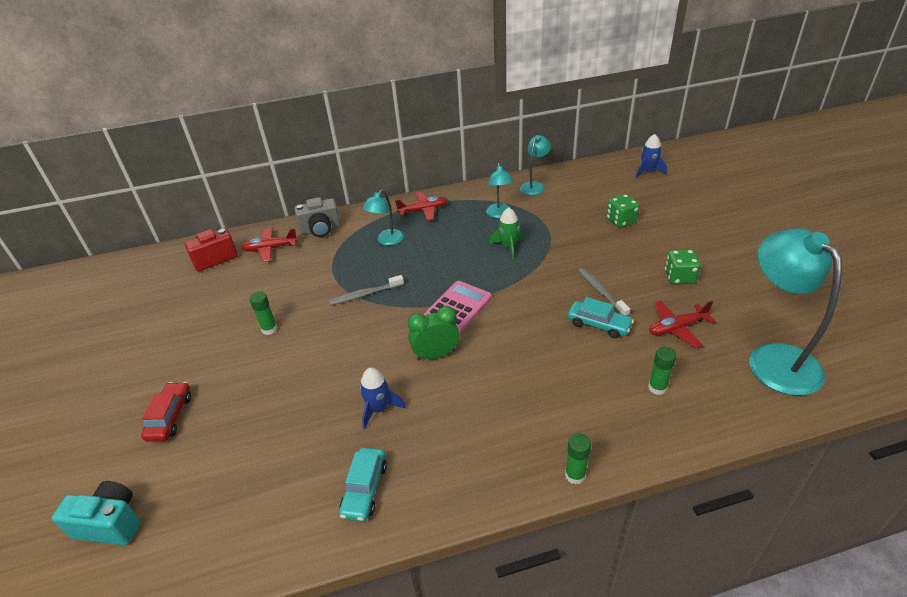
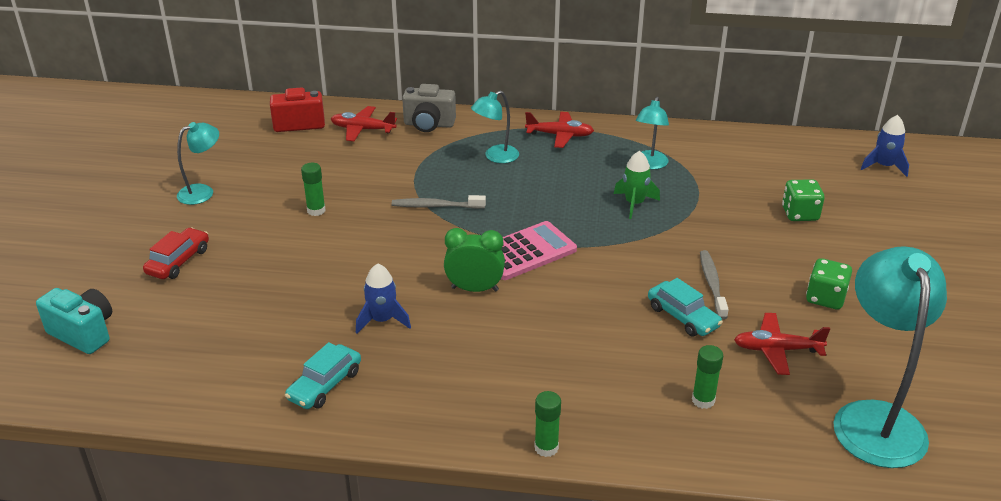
camera: 20 degrees right, 5 degrees down
turquoise lamp [520,135,551,195] -> turquoise lamp moved to [177,122,219,205]

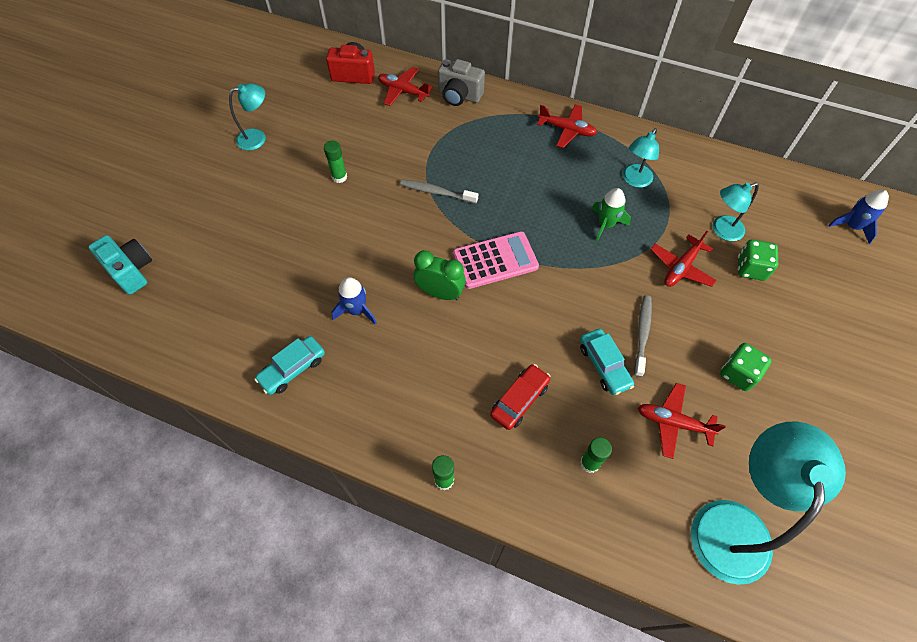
camera: 15 degrees right, 25 degrees up
red car [143,227,209,279] -> red car moved to [490,364,551,430]
turquoise lamp [471,91,519,163] -> turquoise lamp moved to [713,183,759,241]
none -> red plane [650,231,717,287]

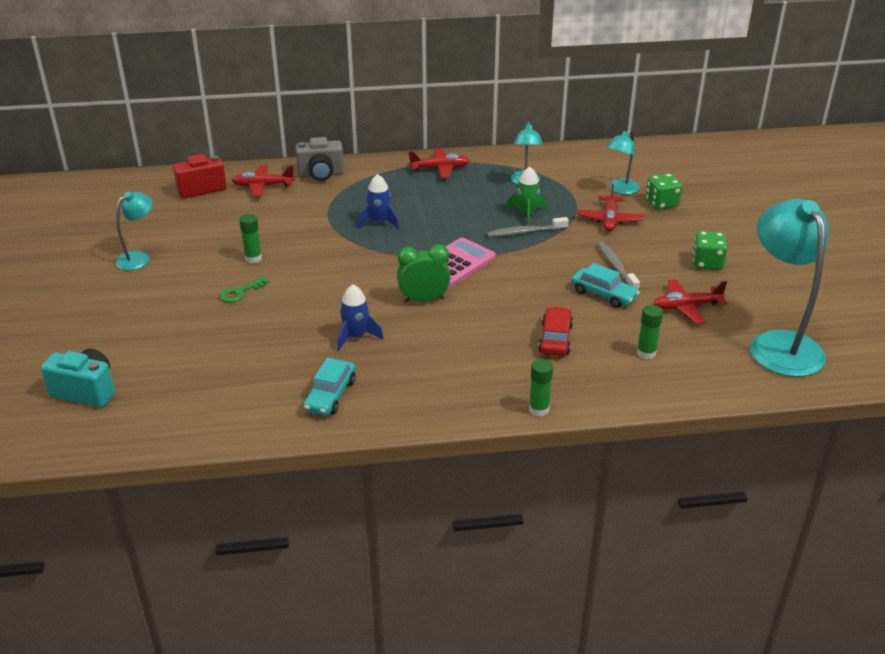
camera: 30 degrees left, 25 degrees down
grey toothbrush [400,179,478,204] -> grey toothbrush moved to [487,217,569,237]
blue rocket [828,190,889,244] -> blue rocket moved to [358,174,400,229]
none -> green key [220,277,269,302]

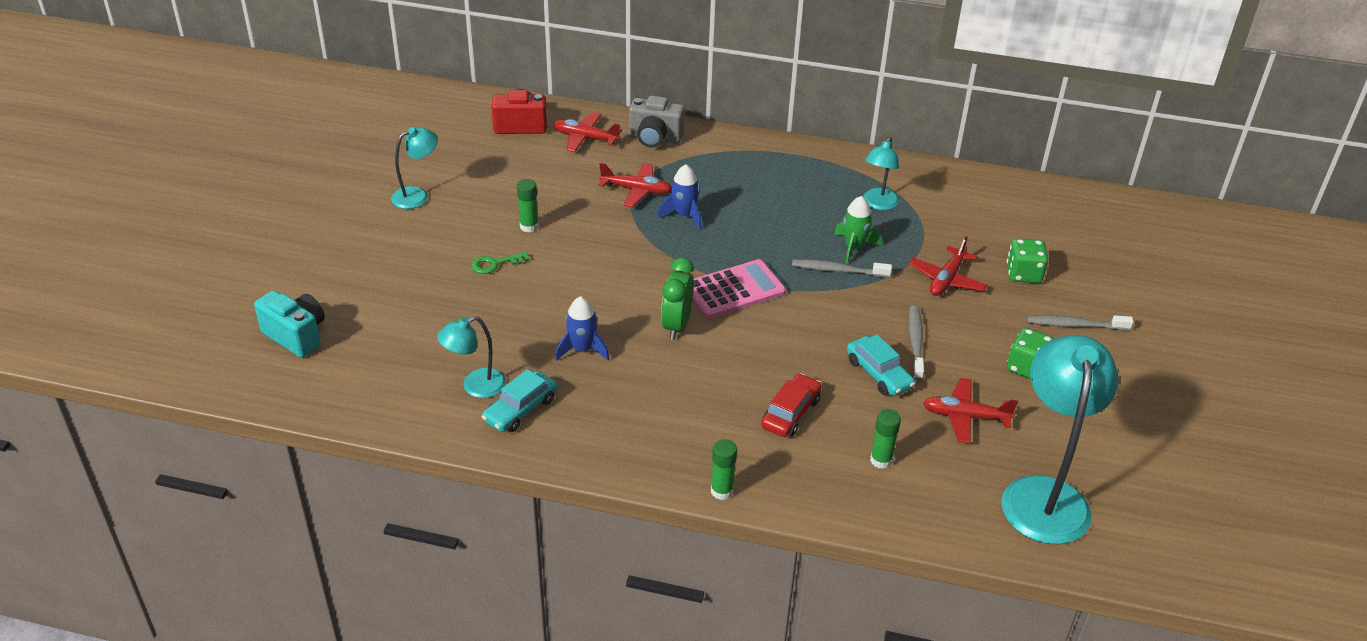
camera: 20 degrees right, 5 degrees up
green clock [397,244,451,303] -> green clock turned 90 degrees counterclockwise [661,258,694,340]
red plane [409,149,470,178] -> red plane moved to [599,162,672,207]
turquoise lamp [607,129,640,194] -> turquoise lamp moved to [437,316,506,398]
none -> grey toothbrush [1027,315,1134,331]

